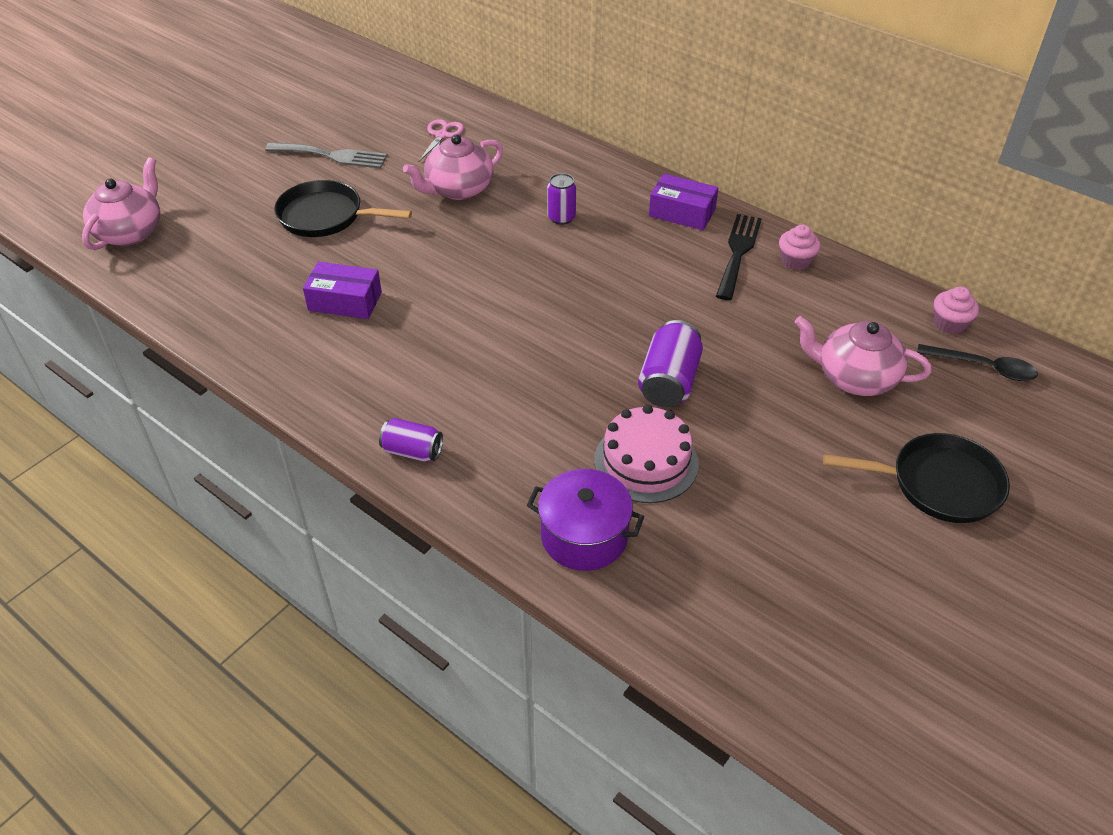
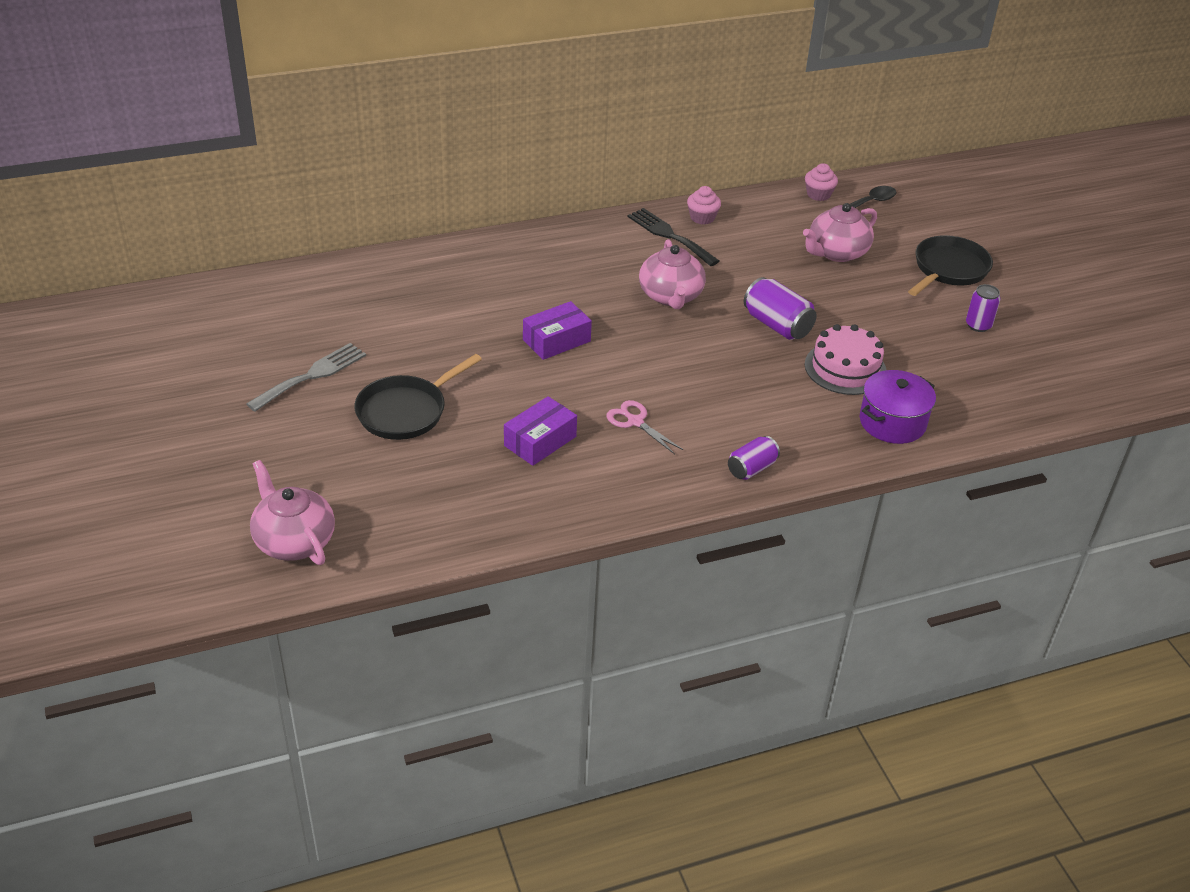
camera: 60 degrees left, 5 degrees down
pink teapot [403,134,503,200] -> pink teapot moved to [639,239,706,309]
pink scissors [418,119,464,162] -> pink scissors moved to [607,400,683,454]
purple can [547,173,576,225] -> purple can moved to [966,284,1000,332]
purple box [649,174,719,230] -> purple box moved to [523,301,592,360]

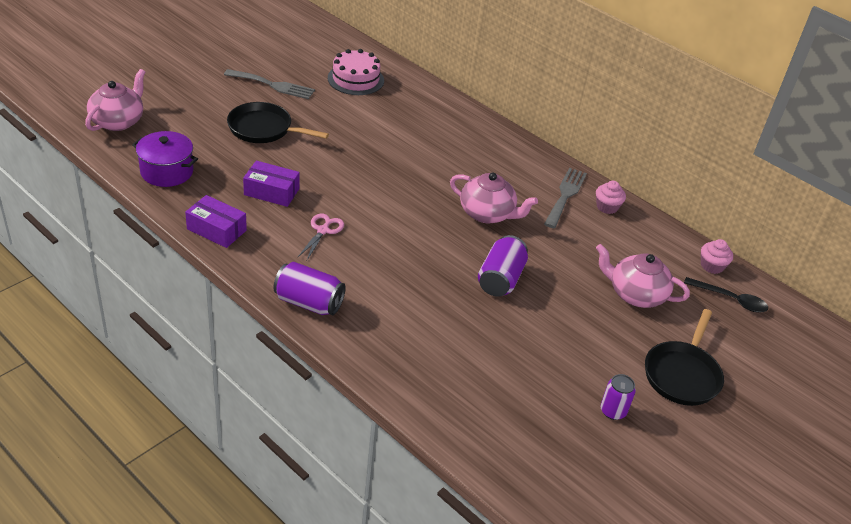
camera: 60 degrees right, 0 degrees up
purple box [523,301,592,360] -> purple box moved to [185,195,247,248]
black fork [627,208,719,266] -> grey fork [544,168,587,228]
pink teapot [639,239,706,309] -> pink teapot turned 120 degrees counterclockwise [450,173,538,224]
purple can [728,436,780,480] -> purple can [273,262,346,315], size x1.55
pink cake [805,324,887,395] -> pink cake moved to [328,49,384,95]
purple pot [860,370,936,444] -> purple pot moved to [132,131,198,187]
black pan [908,235,993,296] -> black pan turned 105 degrees clockwise [645,309,724,406]

